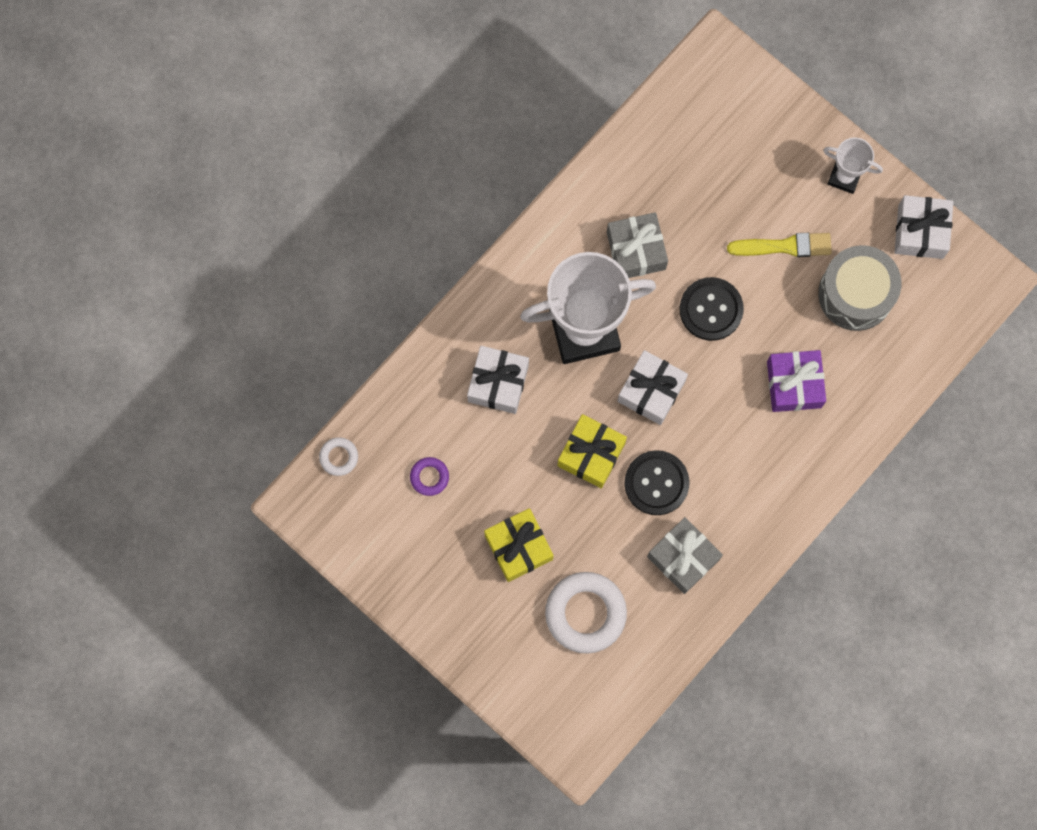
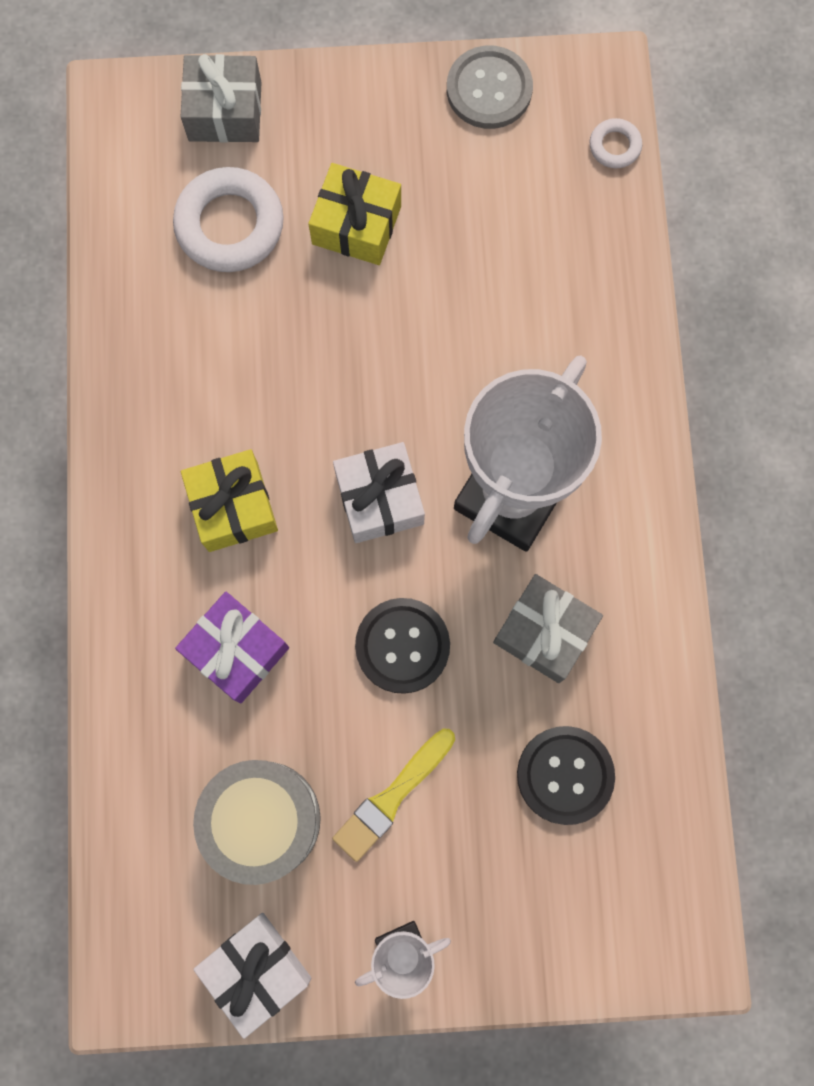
camera: 135 degrees right, 0 degrees up
purple ring [410,457,449,496] -> none
white gift [467,346,529,414] -> none
yellow gift [557,414,627,489] -> yellow gift moved to [181,449,278,552]
black button [624,450,690,515] -> black button moved to [517,726,615,825]
grey gift [647,517,723,594] -> grey gift moved to [181,54,261,143]
none -> grey button [447,45,533,129]

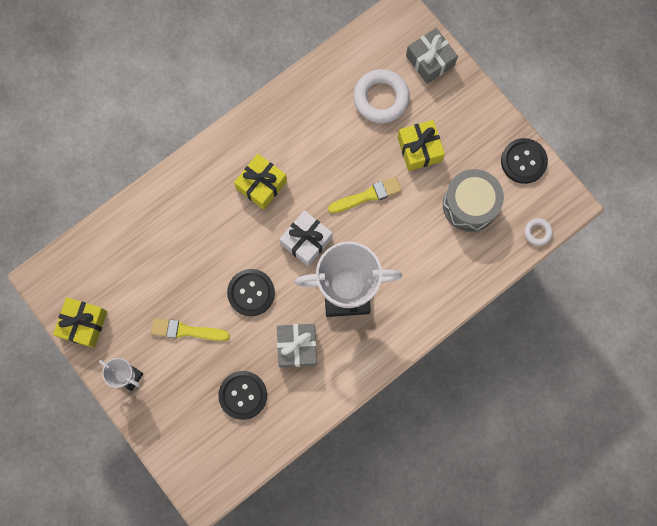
camera: 55 degrees right, 0 degrees up
purple gift [175,592,289,703] -> none
grey drum [193,760,321,885] -> grey drum moved to [443,169,504,232]
white gift [193,913,311,1039] -> yellow gift [53,297,107,348]
grey button [447,45,533,129] -> black button [501,138,548,184]
none -> yellow brush [328,177,402,213]

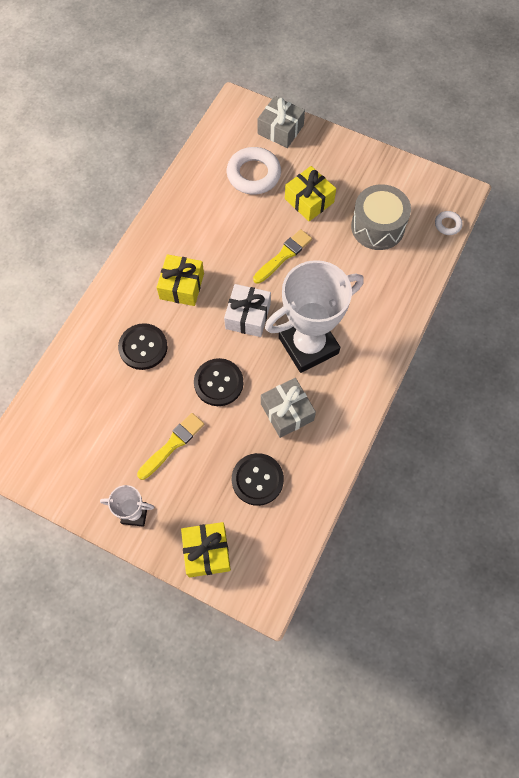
camera: 25 degrees left, 10 degrees down
yellow gift [53,297,107,348] -> yellow gift moved to [181,522,231,578]
yellow brush [151,318,230,341] -> yellow brush turned 150 degrees clockwise [137,413,204,480]
black button [501,138,548,184] -> black button moved to [118,323,168,370]

